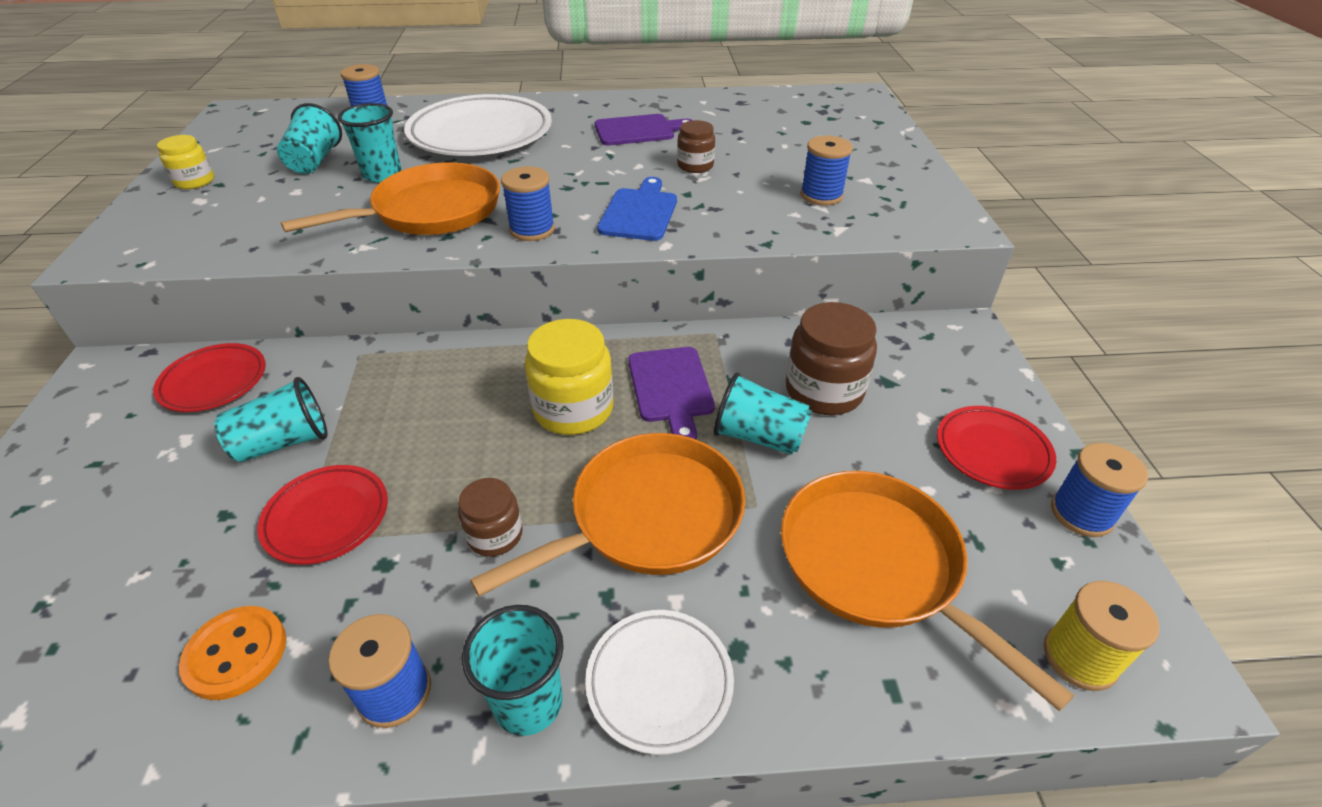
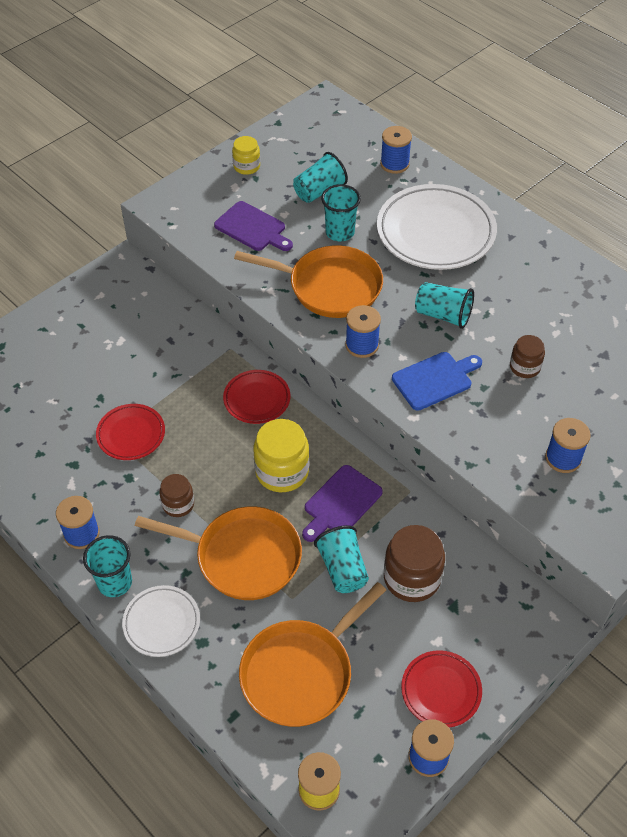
camera: 50 degrees right, 10 degrees up
red plate [153,343,266,412] -> red plate moved to [223,370,290,424]
orange button [179,606,286,700] -> none
turquoise cup [214,377,328,462] -> turquoise cup moved to [415,282,474,329]
purple cutting board [595,114,693,145] -> purple cutting board moved to [214,201,293,251]
orange pan [781,471,1074,712] -> orange pan turned 150 degrees counterclockwise [239,582,386,727]

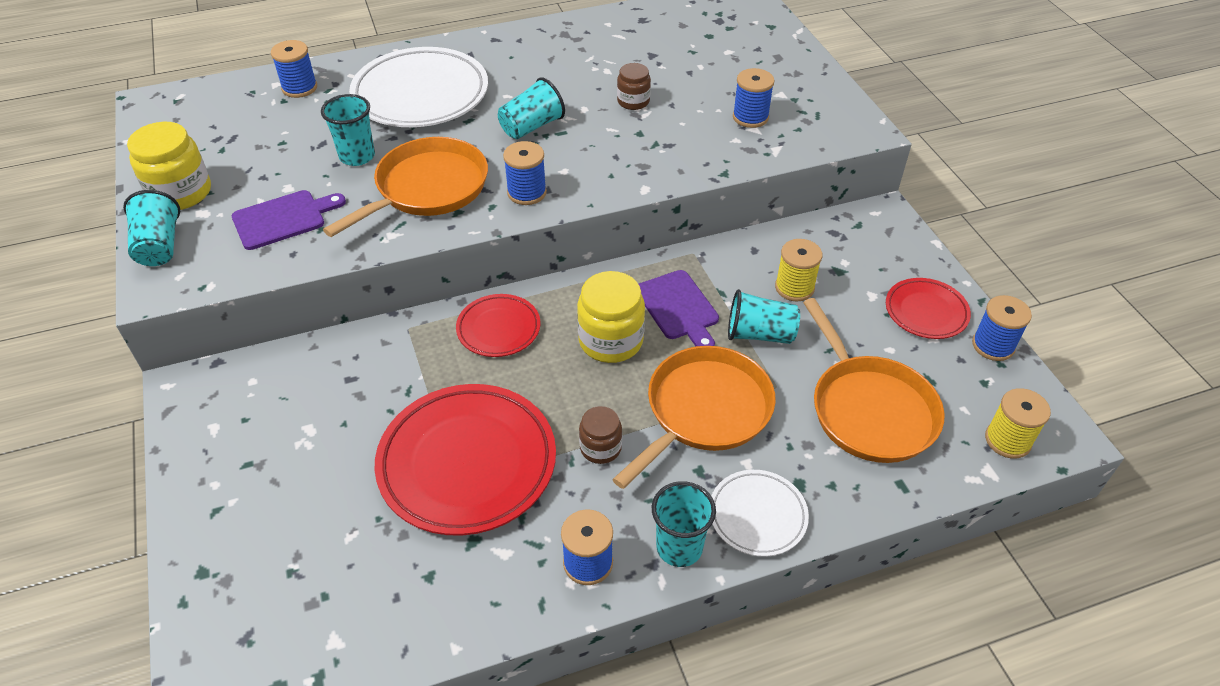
camera: 65 degrees left, 5 degrees down
red plate [96,404,165,460] -> red plate [375,384,556,536], size x1.89
yellow jar [232,136,260,175] -> yellow jar [127,122,211,210], size x1.71
turquoise cup [293,152,348,203] -> turquoise cup moved to [123,190,180,266]
brown jar [384,525,445,602] -> yellow spool [775,239,822,301]
blue cutting board [392,352,482,411] -> none

